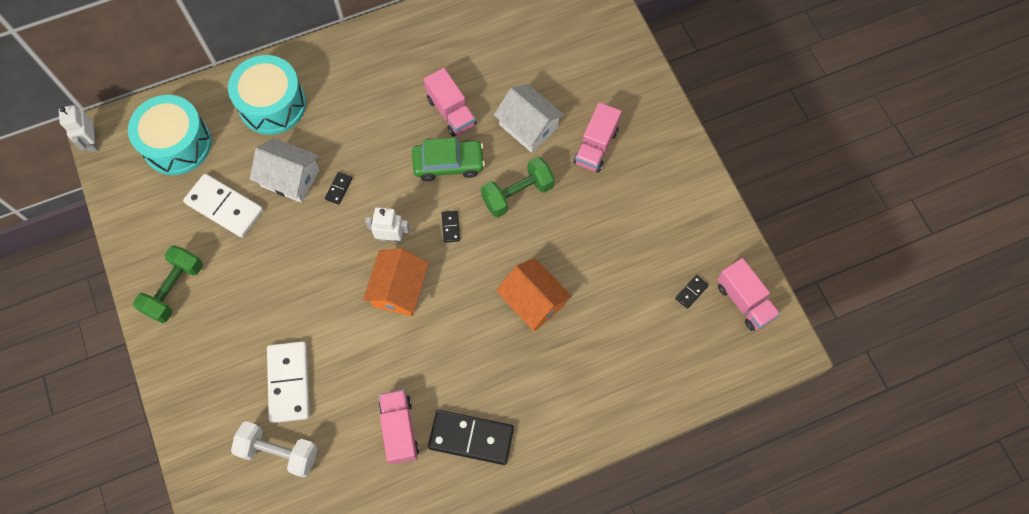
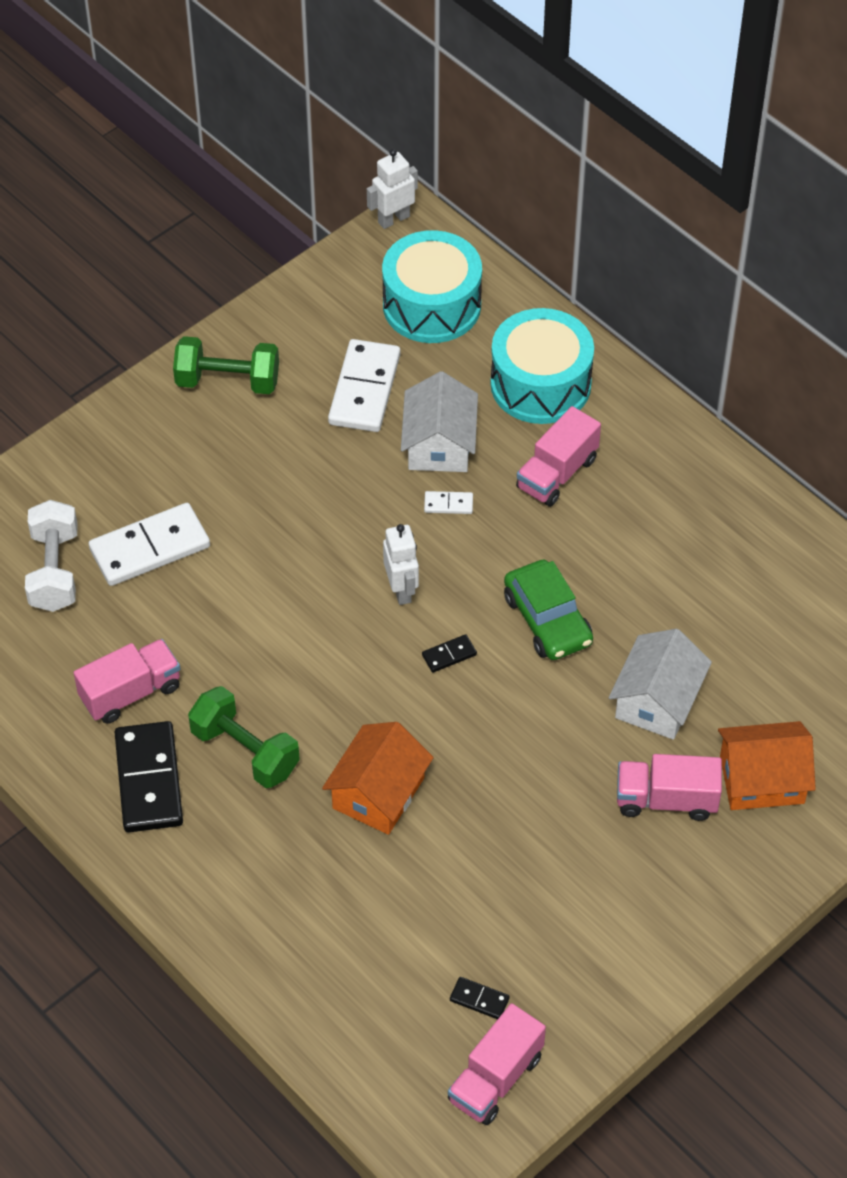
camera: 70 degrees right, 15 degrees down
black domino [325,172,353,205] -> white domino [424,491,473,514]
orange house [363,248,429,316] -> orange house moved to [718,721,816,810]
pink truck [424,68,476,137] -> pink truck moved to [516,406,601,507]
green dumbbell [481,157,555,217] -> green dumbbell moved to [188,686,300,788]

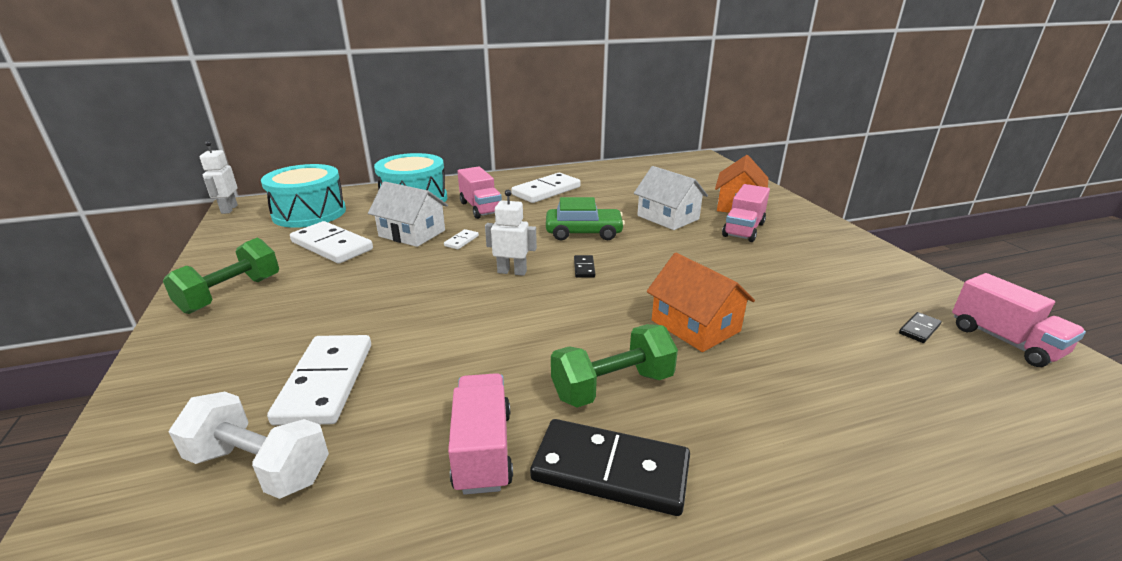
camera: 65 degrees left, 25 degrees down
none -> white domino [511,173,581,203]

